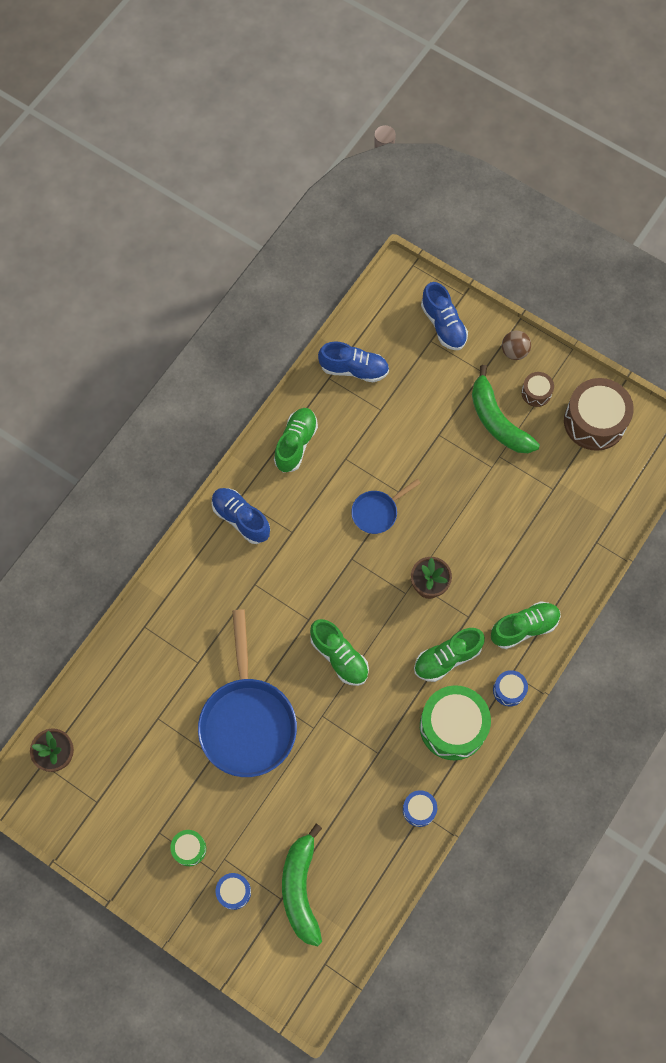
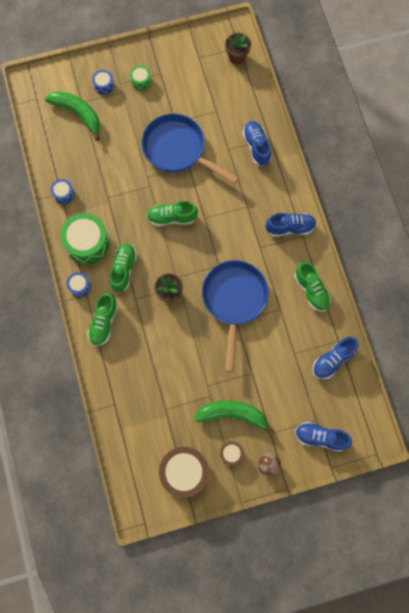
camera: 130 degrees right, 5 degrees up
blue pan [351,479,421,534] -> blue pan [202,260,269,372], size x2.03
none -> blue shoe [242,121,271,166]

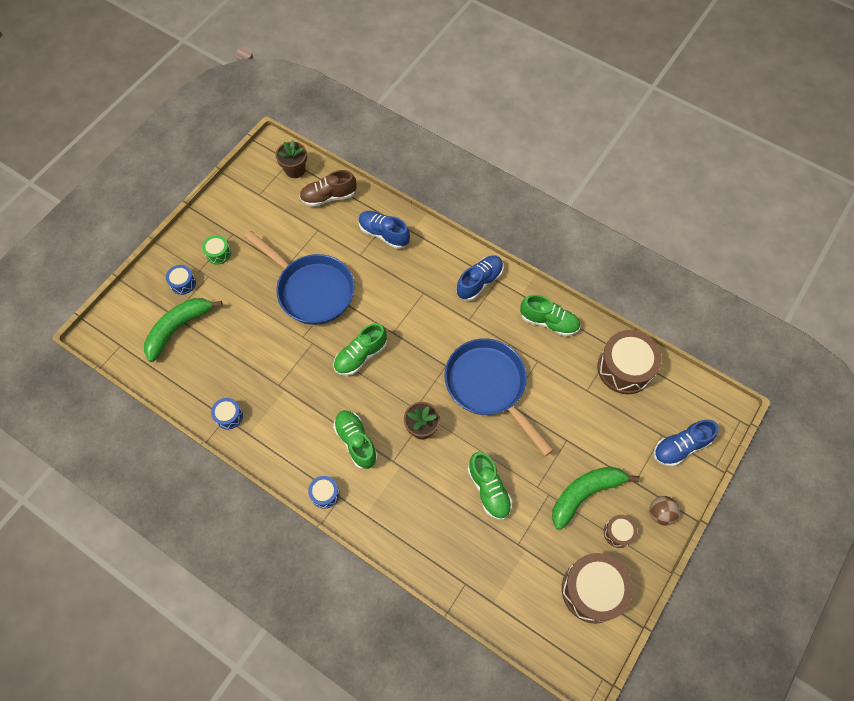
camera: 40 degrees left, 10 degrees down
green banana [45,91,100,141] -> green banana turned 45 degrees counterclockwise [144,298,223,362]
green drum [60,213,110,264] -> none
green shoe [87,293,118,346] -> green shoe moved to [468,452,512,520]
blue pan [142,114,239,184] -> blue pan turned 135 degrees counterclockwise [244,230,355,325]
blue shoe [313,337,359,379] -> brown drum [597,330,662,394]
none -> brown shoe [299,170,356,207]

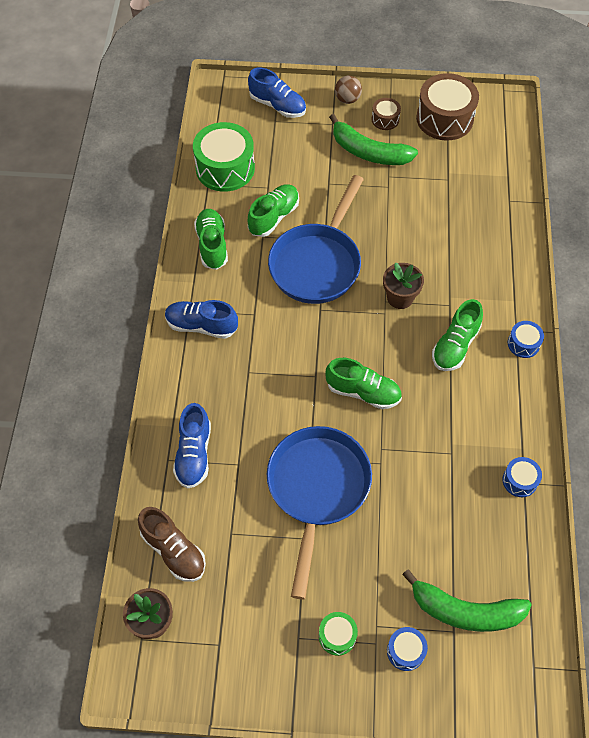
camera: 120 degrees left, 5 degrees down
green shoe [468,452,512,520] -> green shoe moved to [248,184,299,237]
brown drum [597,330,662,394] -> green drum [193,122,255,192]

